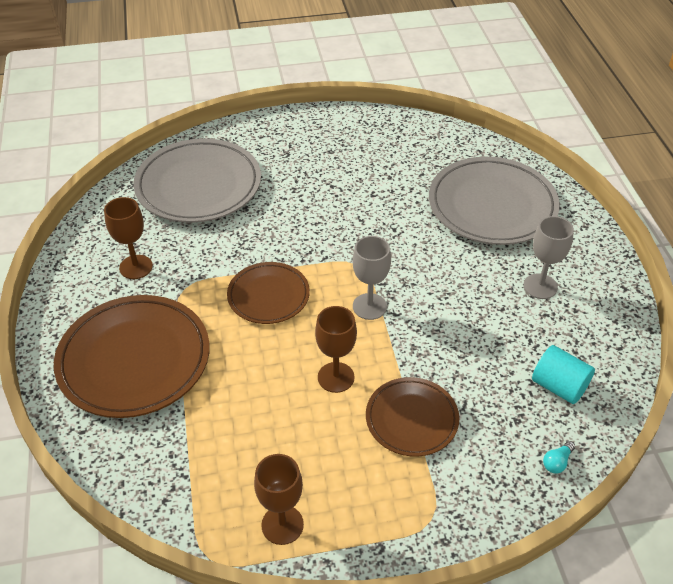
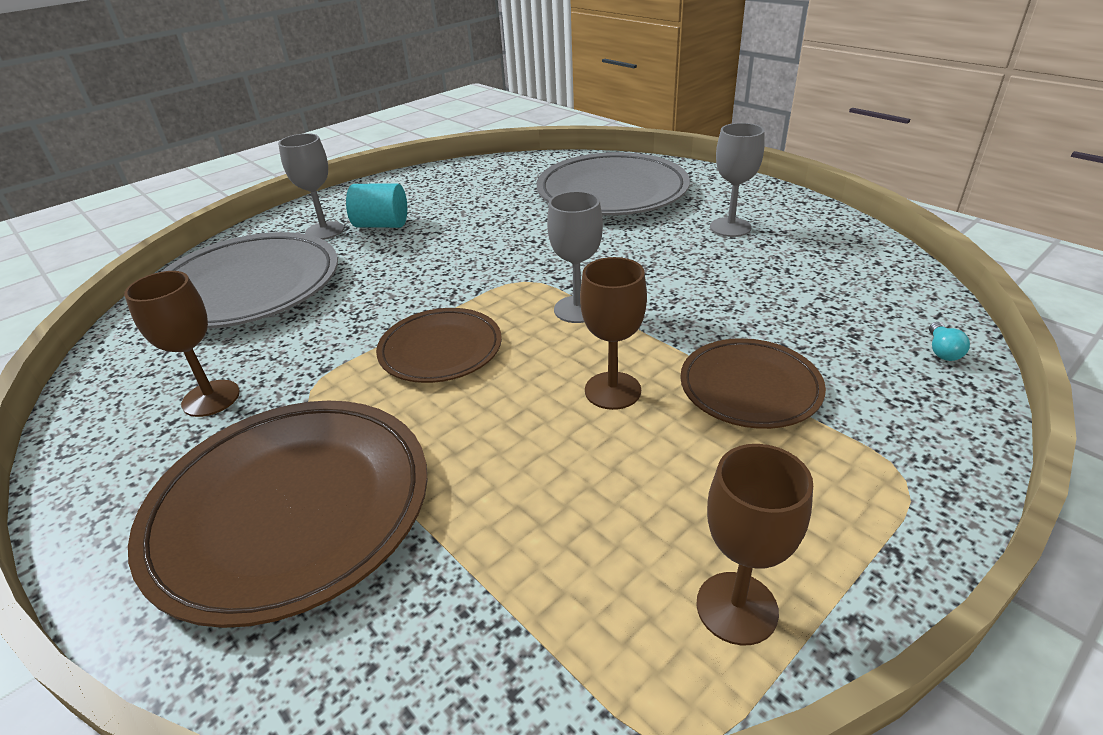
camera: 30 degrees left, 10 degrees down
turquoise cylinder [532,345,595,404] -> turquoise cylinder moved to [346,184,407,228]
none -> grey goblet [278,133,344,240]

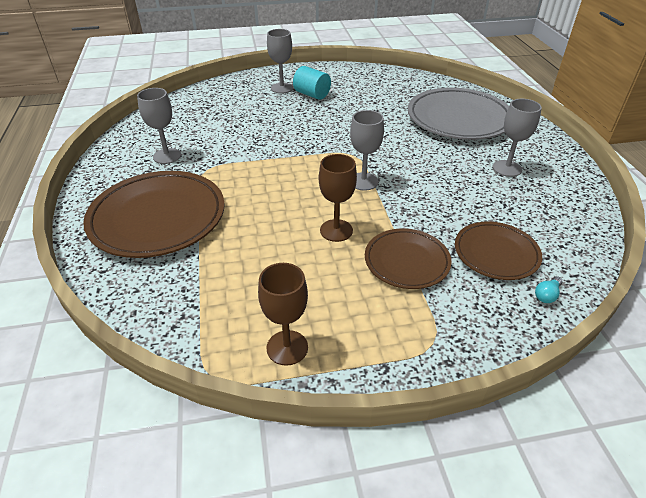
camera: 30 degrees right, 5 degrees up
brown goblet [124,271,240,417] -> grey goblet [137,88,181,164]
grey plate [161,232,338,329] -> none
brown plate [376,308,502,383] -> brown plate moved to [455,222,542,280]

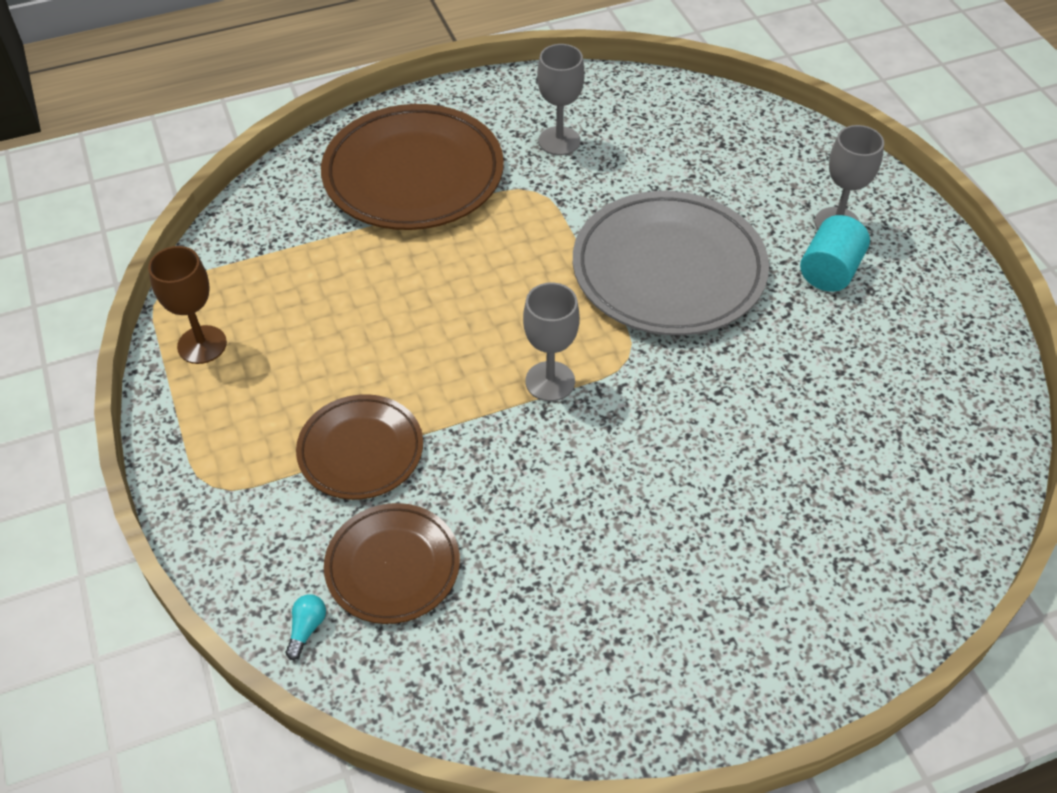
camera: 80 degrees right, 10 degrees up
brown goblet [319,154,357,242] -> none
grey plate [408,88,509,140] -> grey plate moved to [573,191,769,336]
grey goblet [493,99,542,177] -> none
turquoise light bulb [535,276,563,303] -> turquoise light bulb turned 75 degrees clockwise [285,594,326,660]

